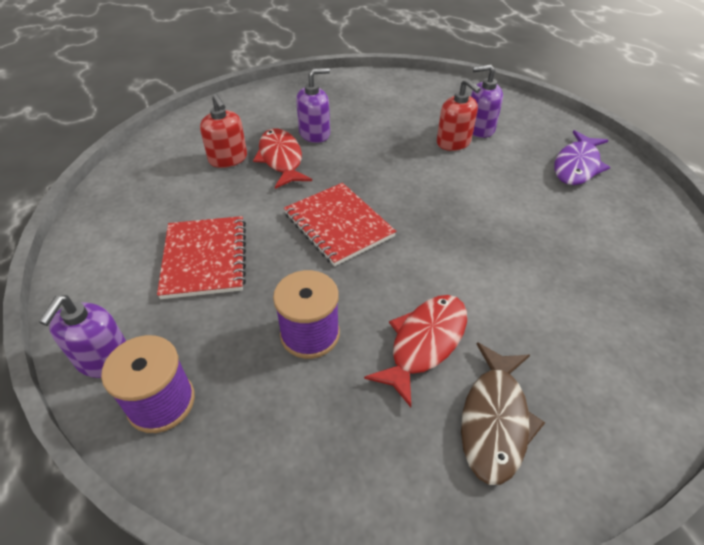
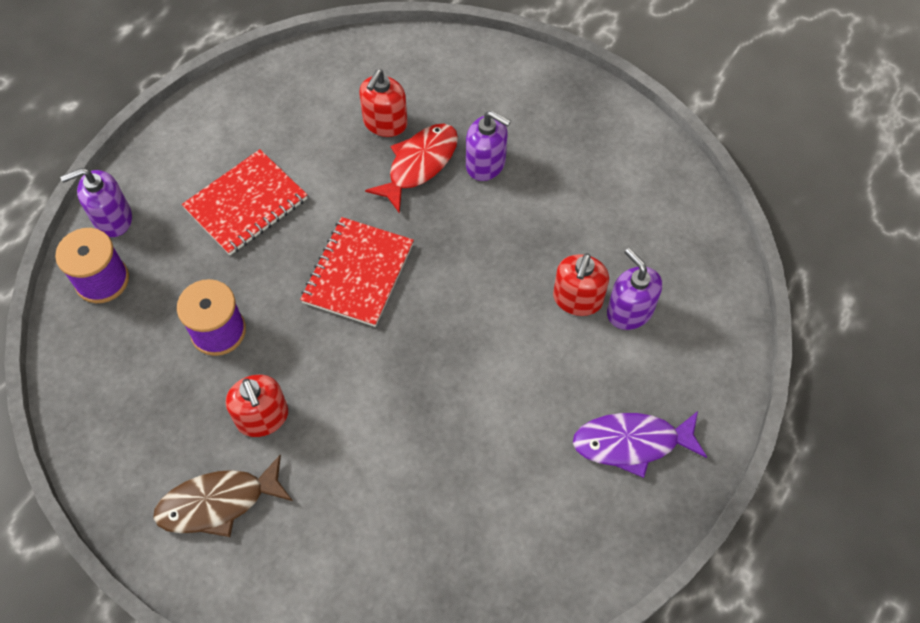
camera: 55 degrees right, 15 degrees up
red fish [364,295,467,407] -> red soap dispenser [226,375,288,437]

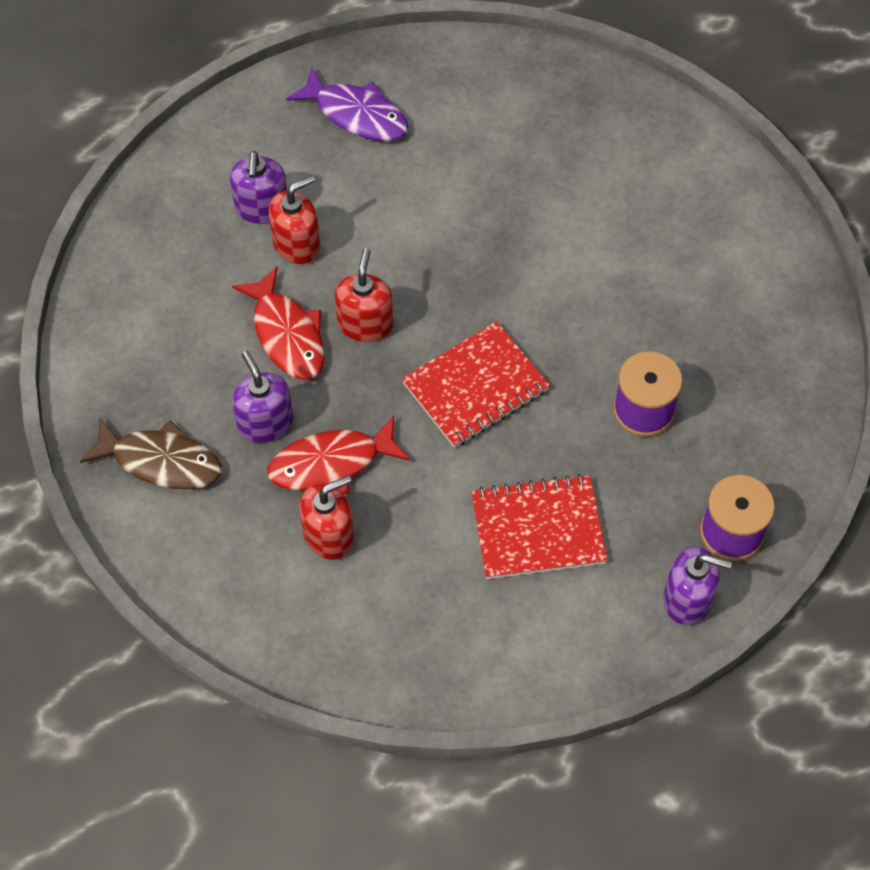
camera: 145 degrees left, 0 degrees up
brown fish [153,455,293,537] -> brown fish moved to [80,417,222,489]
red soap dispenser [226,375,288,437] -> red soap dispenser moved to [335,248,393,342]
none -> red fish [232,267,324,380]

